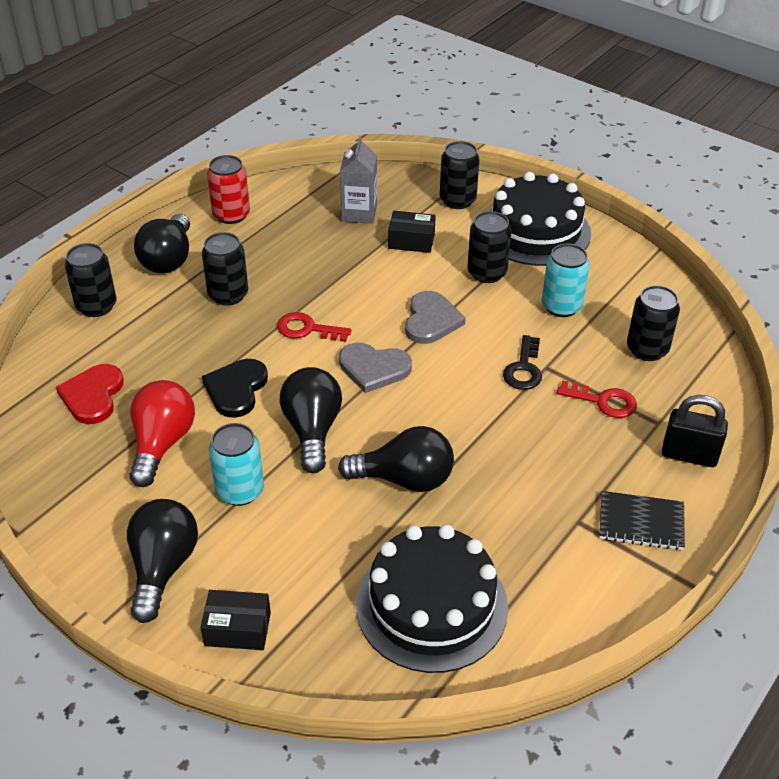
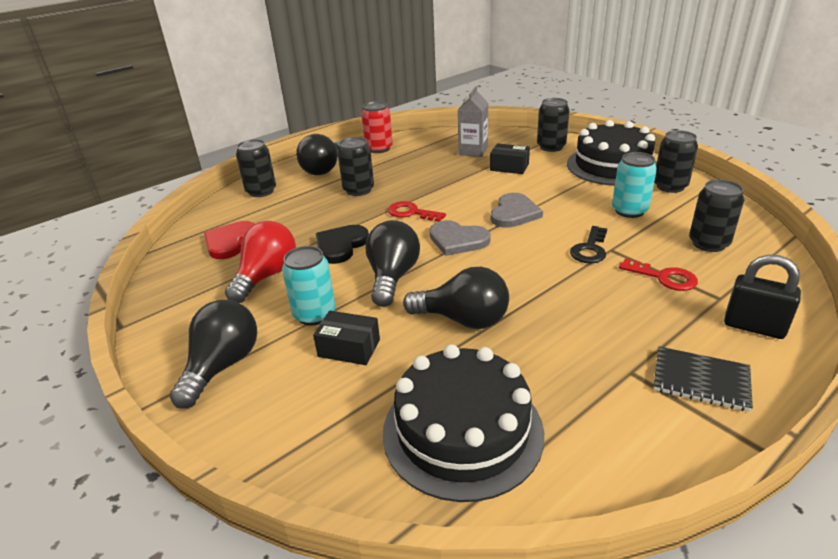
camera: 15 degrees right, 10 degrees down
black box [200,590,271,650] -> black box moved to [313,311,380,365]
black can [468,211,511,283] -> black can moved to [655,130,698,193]

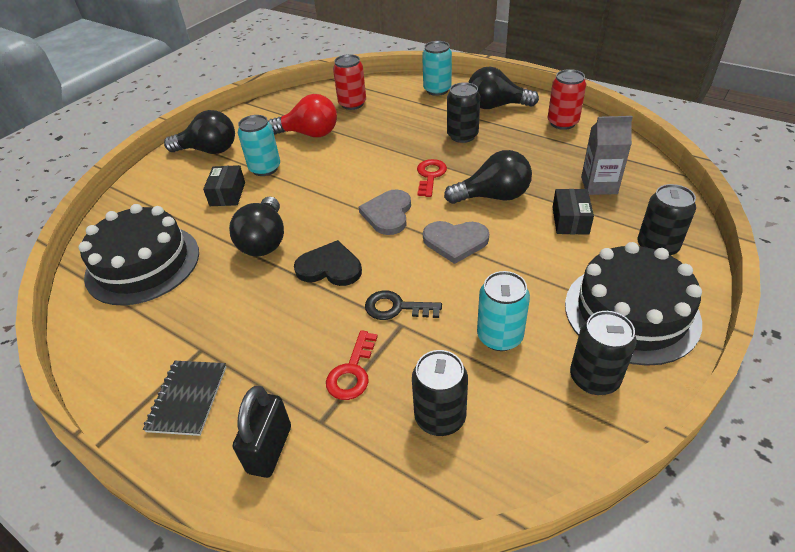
camera: 75 degrees right, 10 degrees up
red heart [204,221,254,259] -> red can [333,54,366,110]
black can [236,139,276,197] -> turquoise can [422,41,452,96]
black heart [316,225,369,264] -> black heart moved to [294,240,362,286]
black light bulb [365,220,420,307] -> black light bulb moved to [444,150,532,204]

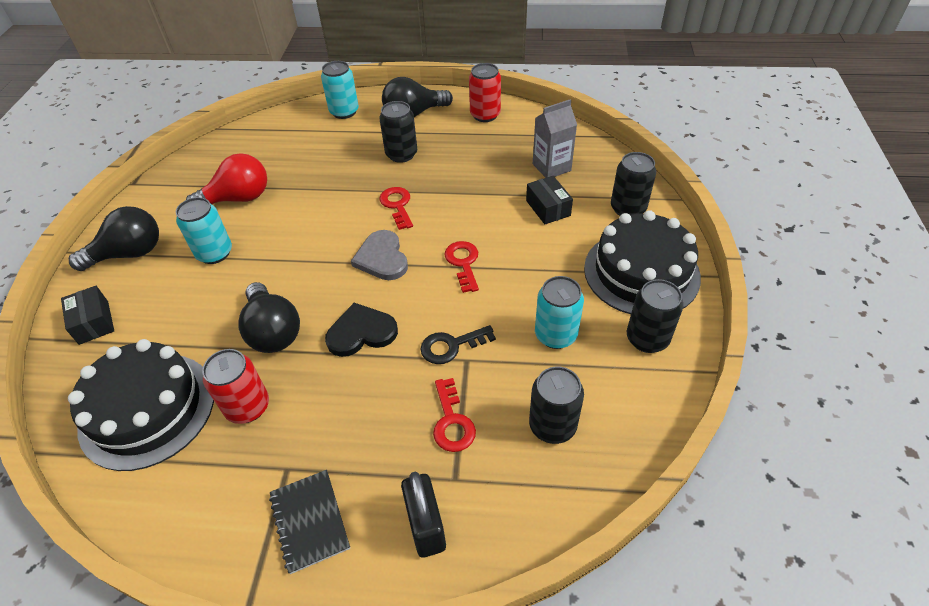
camera: 30 degrees left, 5 degrees up
black box [203,165,245,206] -> black box moved to [61,286,114,345]
red can [333,54,366,110] -> red can moved to [202,349,269,424]
grey heart [423,221,489,264] -> red key [445,241,479,293]
black light bulb [444,150,532,204] -> none

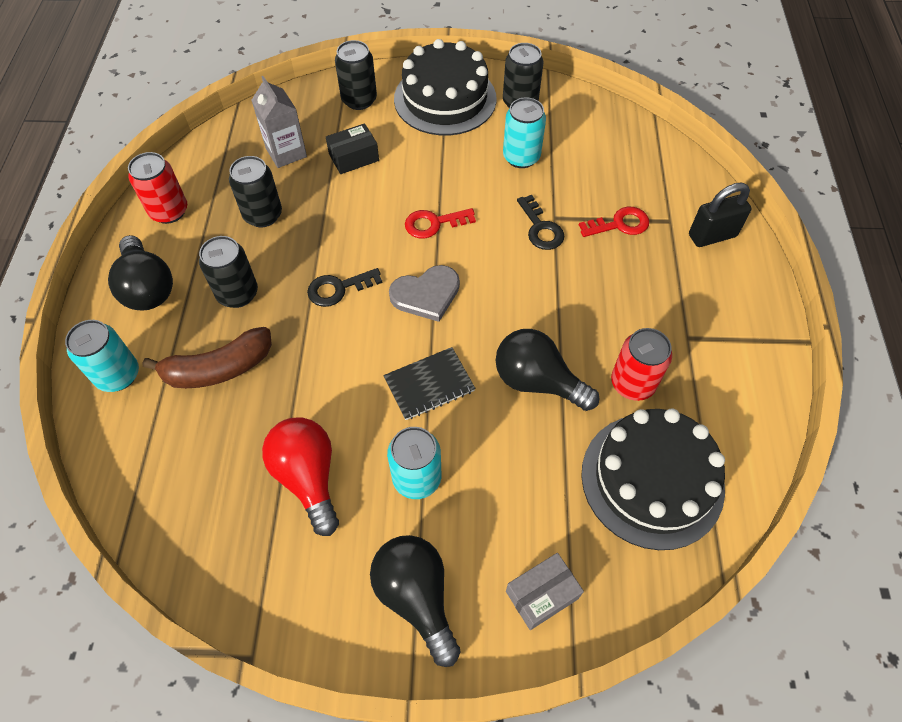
camera: 95 degrees left, 10 degrees up
black box [61,286,114,345] -> grey box [506,553,584,630]
black light bulb [238,282,300,353] -> black light bulb turned 120 degrees counterclockwise [496,329,599,411]
black notebook [269,470,350,574] -> black notebook moved to [384,347,475,420]
black heart [325,303,398,357] -> none
red key [379,187,413,230] -> black key [307,268,382,307]
black can [529,366,584,444] -> black can moved to [229,156,282,227]
none -> brown banana [142,327,272,388]

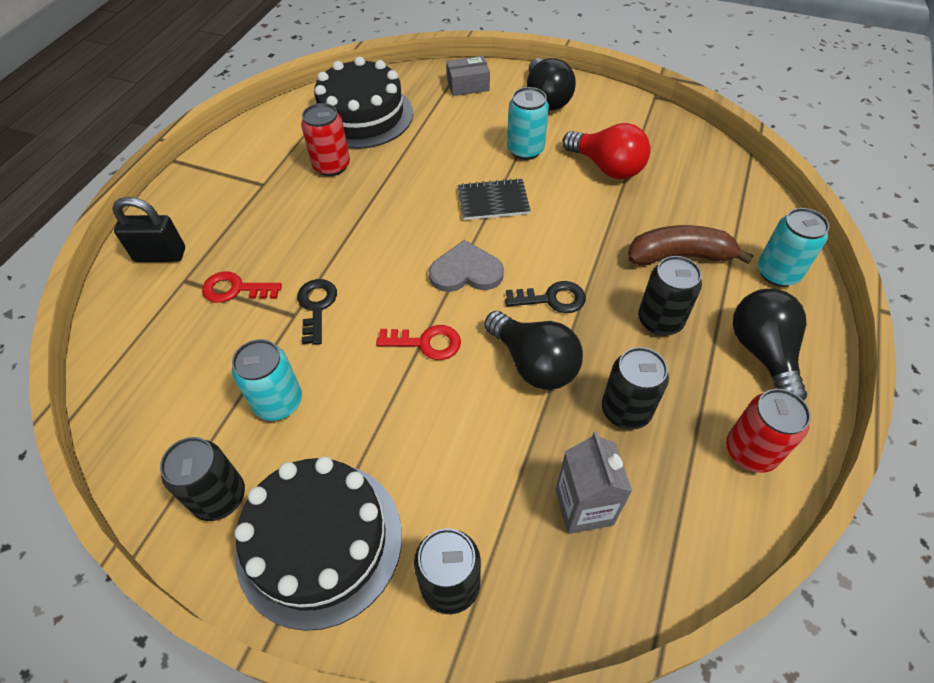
camera: 160 degrees left, 5 degrees down
red light bulb [262,417,339,536] -> red light bulb turned 45 degrees counterclockwise [562,123,651,179]
black box [326,123,379,174] -> none
black light bulb [496,329,599,411] -> black light bulb moved to [484,311,583,390]

